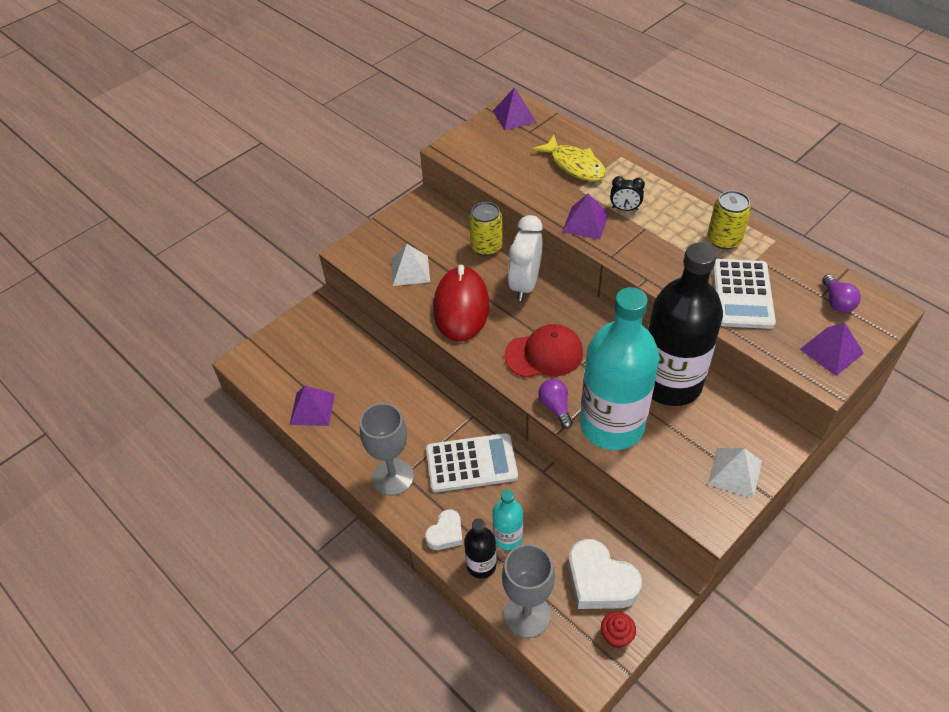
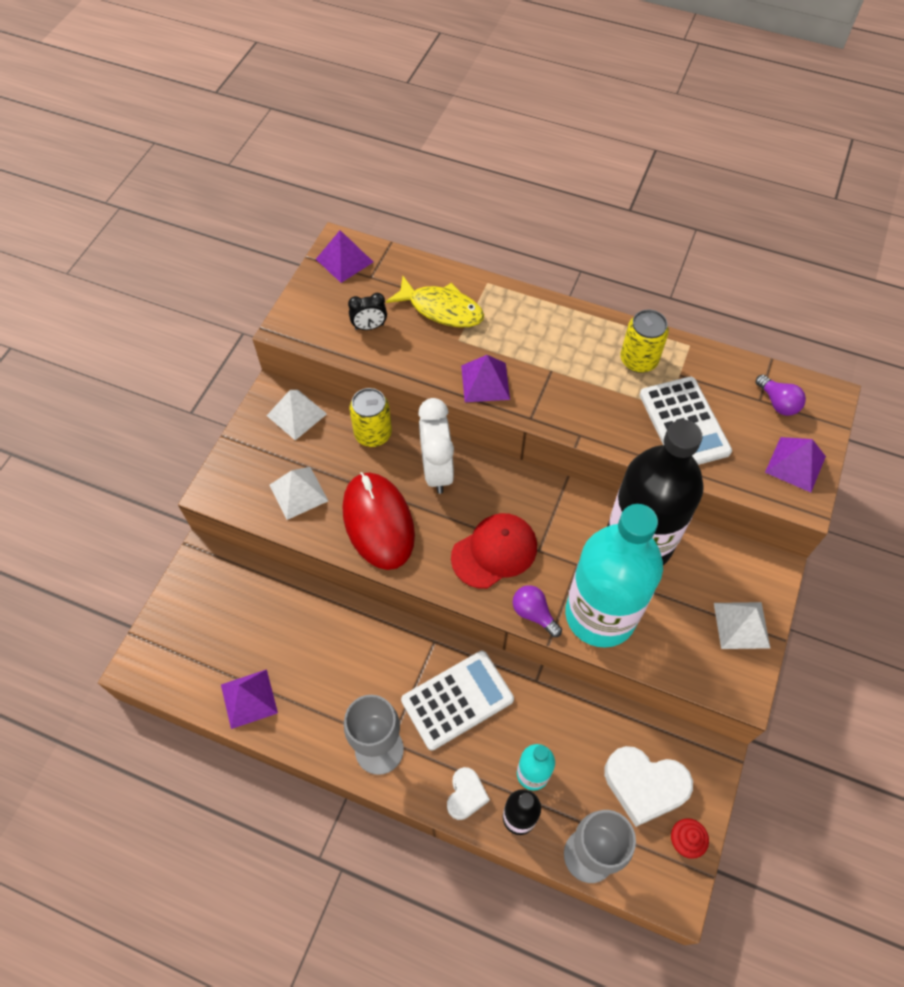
camera: 25 degrees left, 10 degrees up
black clock [610,176,645,211] -> black clock moved to [348,293,387,330]
none -> white pyramid [267,390,327,440]

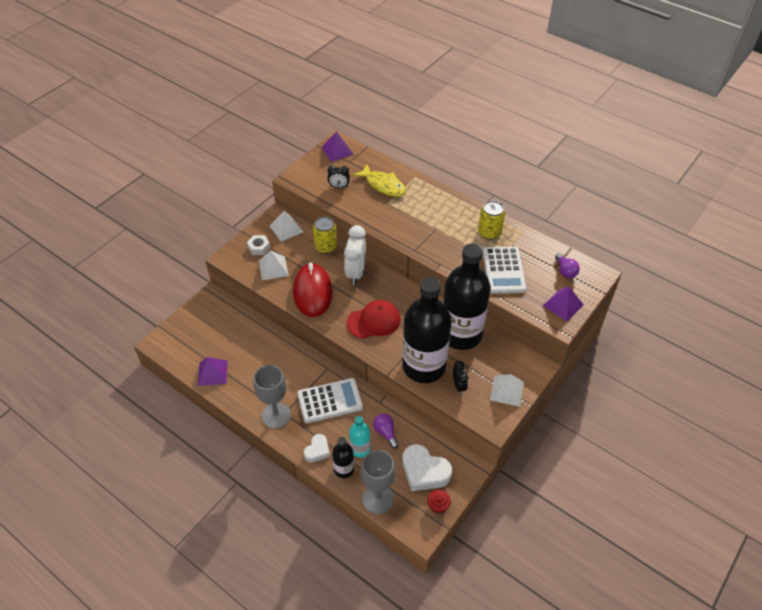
camera: 15 degrees right, 10 degrees down
purple pyramid [461,355,510,402] -> none
purple light bulb [513,585,562,637] -> purple light bulb moved to [373,414,399,449]
turquoise bottle [565,504,663,648] -> black bottle [402,277,452,383]
none -> white nut [247,235,270,255]
none -> black clock [453,361,468,394]

